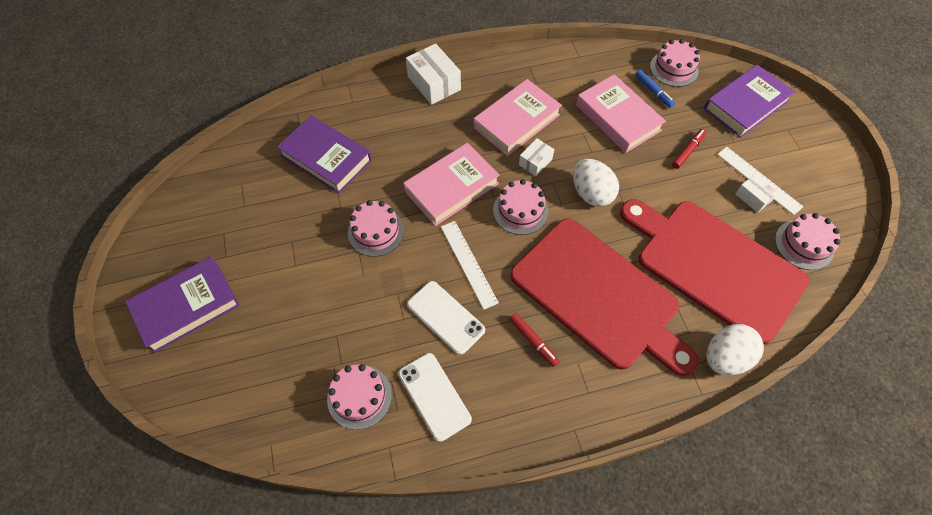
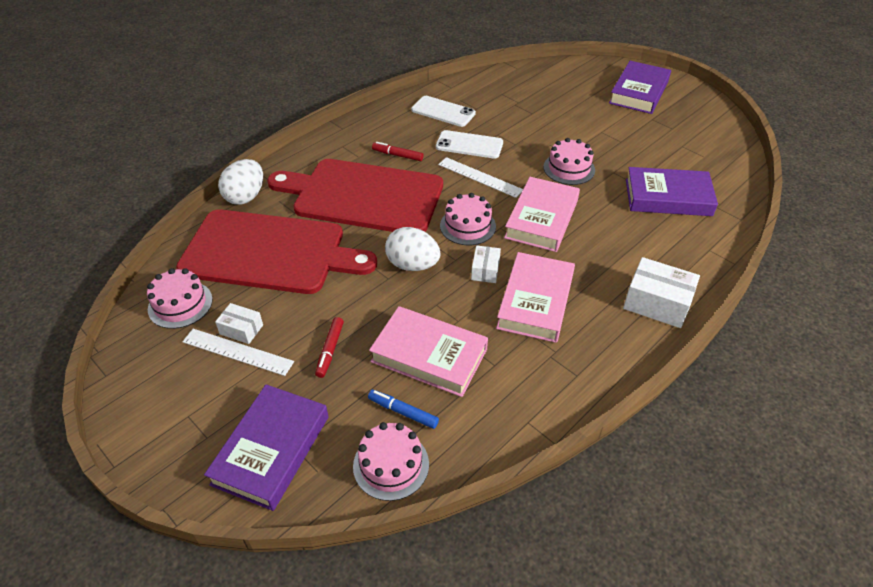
camera: 150 degrees right, 15 degrees down
pink cake [327,364,392,430] -> none

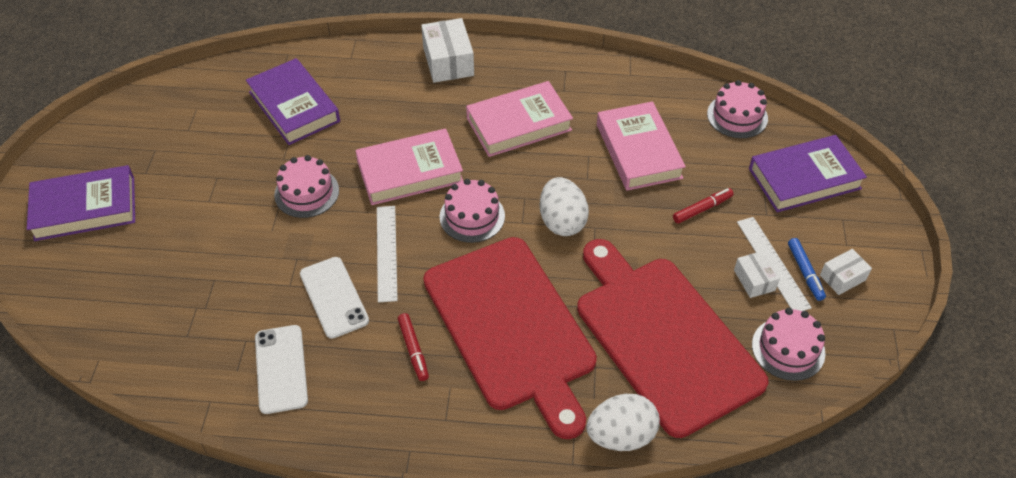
camera: 130 degrees left, 5 degrees up
blue marker [368,390,439,429] -> blue marker moved to [788,238,826,301]
white box [471,245,501,283] -> white box moved to [820,249,872,295]

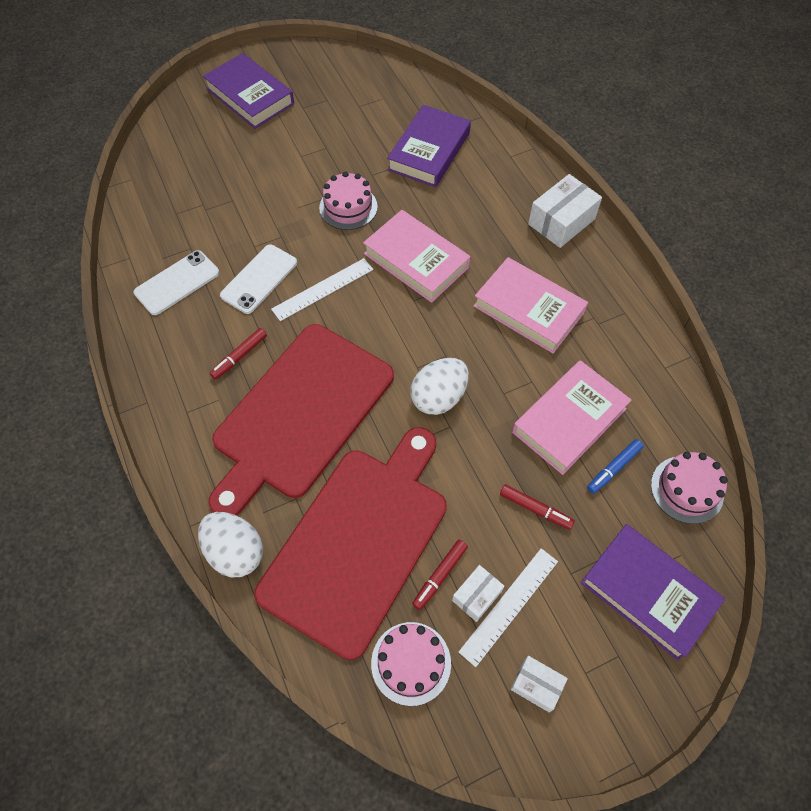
camera: 60 degrees right, 10 degrees up
pink cake [440,179,505,243] -> none
blue marker [788,238,826,301] -> blue marker moved to [587,439,644,494]
none -> red marker [412,540,468,610]

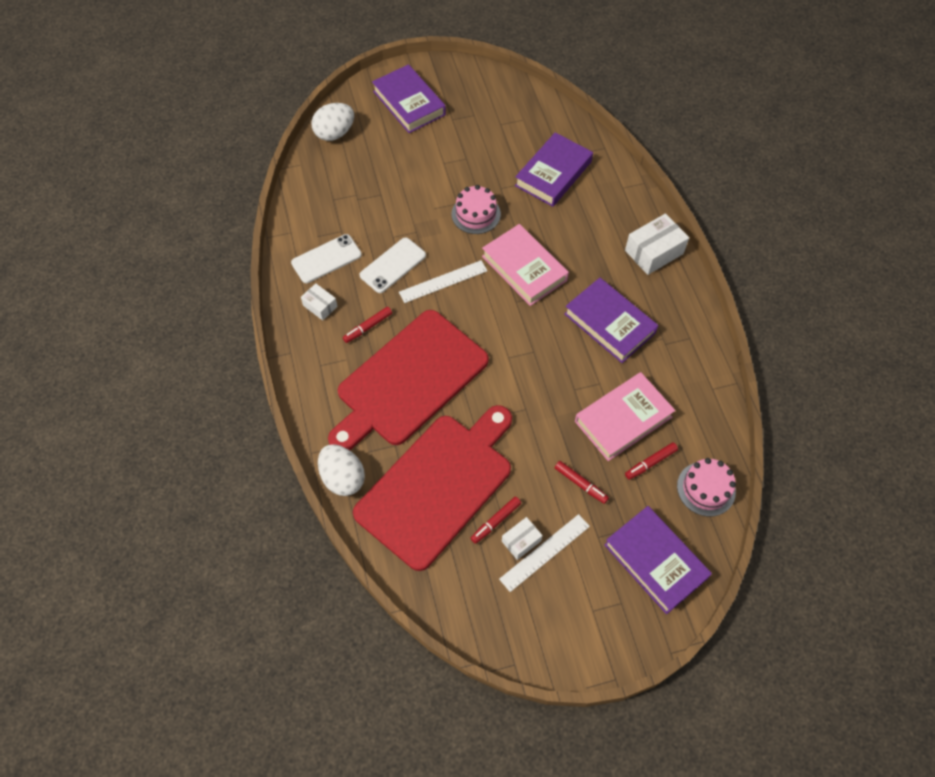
camera: 10 degrees right, 0 degrees up
pink cake [371,622,451,706] -> none
white egg [410,358,469,415] -> white egg moved to [311,103,354,141]
pink book [473,257,588,353] -> purple book [564,278,658,363]
white box [510,656,568,712] -> white box moved to [301,283,338,320]
blue marker [587,439,644,494] -> red marker [625,442,678,480]

